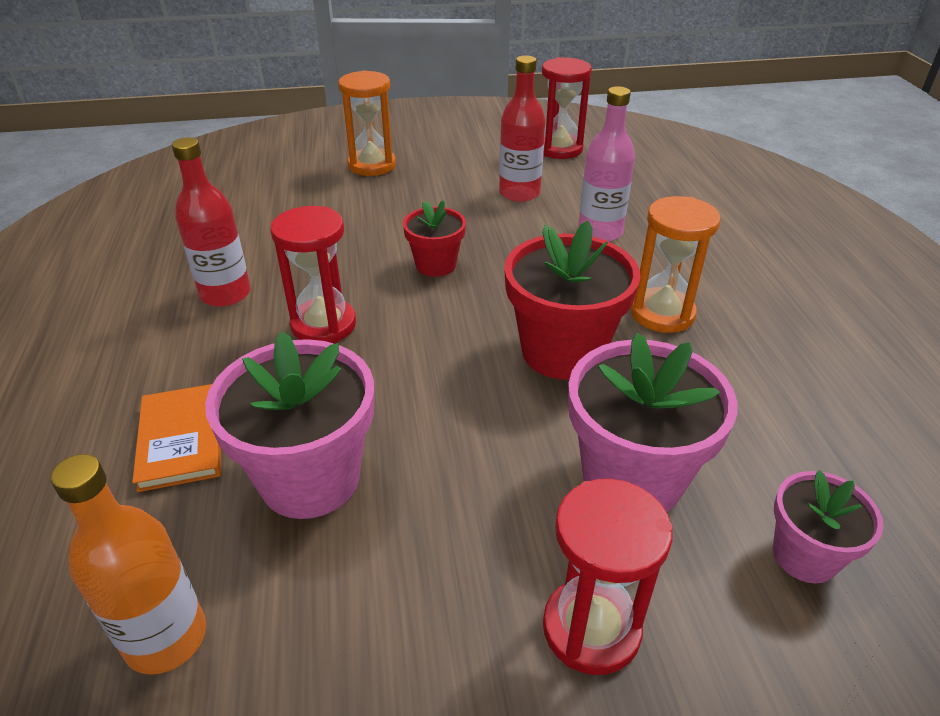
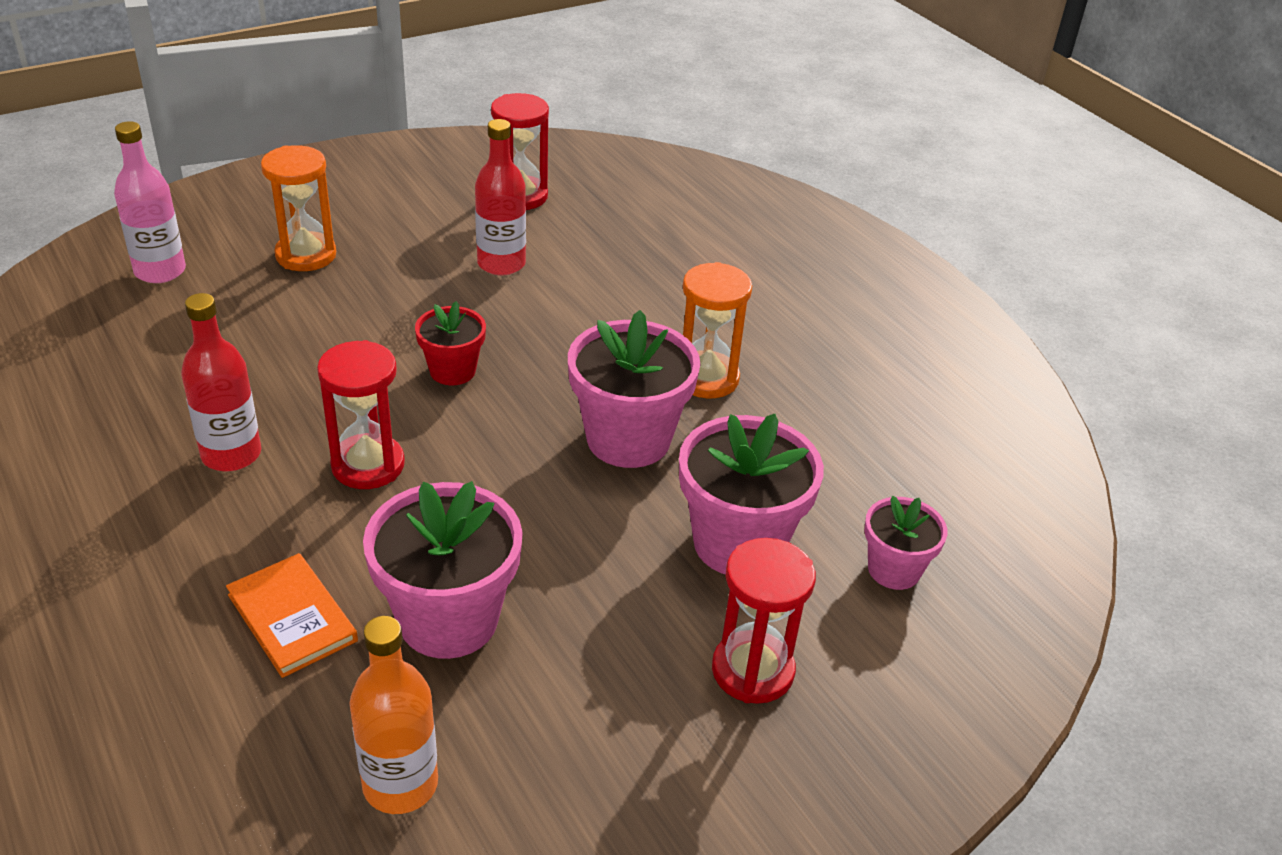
camera: 25 degrees left, 0 degrees up
red flower pot [504,220,641,380] -> pink flower pot [568,310,701,468]
pink bottle [578,86,635,242] -> pink bottle moved to [114,121,186,283]

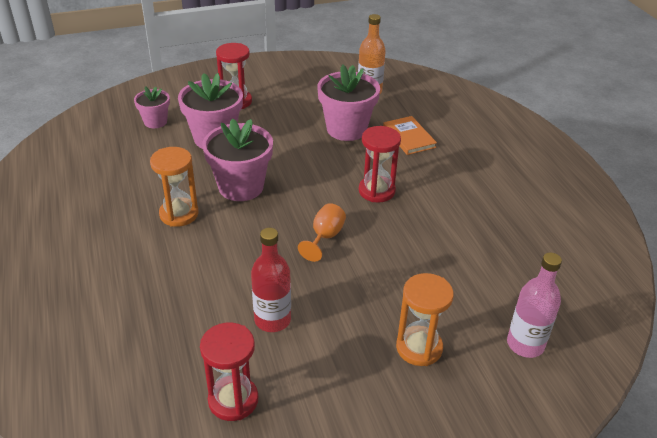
camera: 165 degrees left, 0 degrees up
red bottle [181,293,261,471] -> none
red flower pot [415,301,486,385] -> orange goblet [298,203,346,262]

